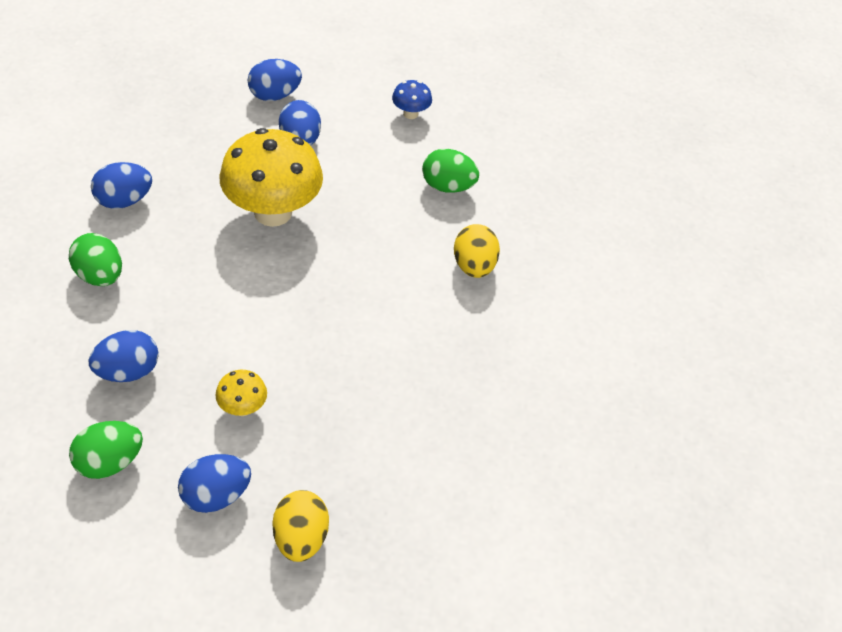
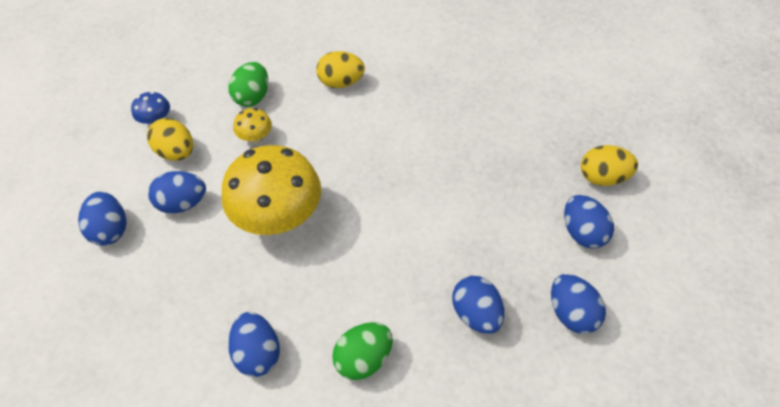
camera: 85 degrees left, 5 degrees up
green egg [69,421,143,479] -> blue egg [551,274,606,334]
yellow mushroom [215,370,267,416] -> yellow mushroom moved to [233,108,272,144]
none -> yellow egg [147,118,193,161]

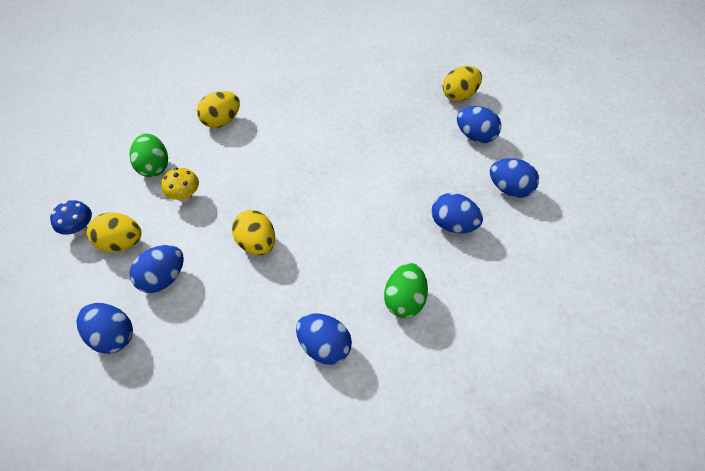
camera: 35 degrees left, 0 degrees up
yellow mushroom [222,145,321,235] -> yellow egg [232,210,275,255]

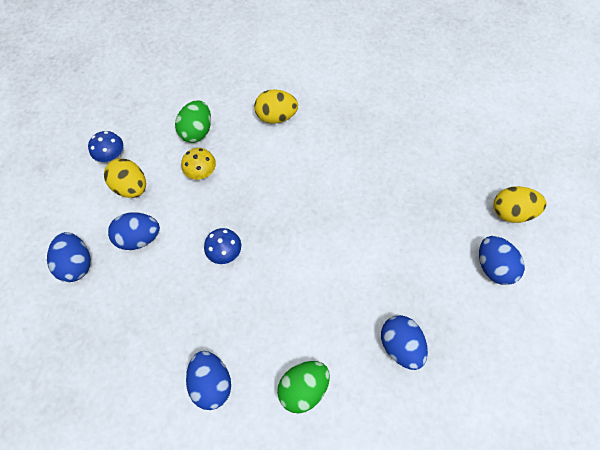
camera: 35 degrees right, 10 degrees up
yellow egg [232,210,275,255] -> blue mushroom [204,228,241,264]
blue egg [490,158,539,198] -> none

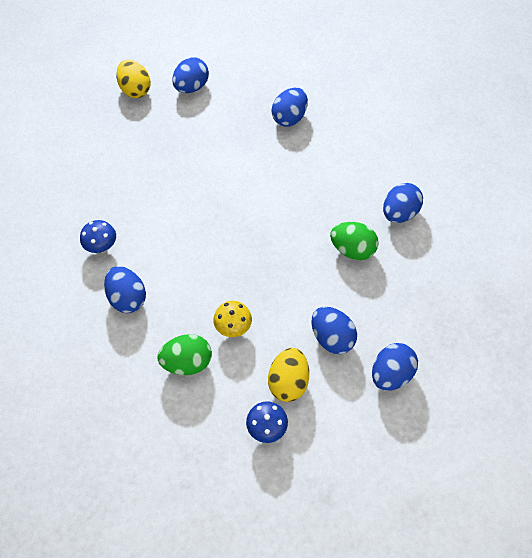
camera: 120 degrees left, 5 degrees down
blue mushroom [204,228,241,264] -> blue mushroom moved to [80,220,116,253]
yellow egg [254,89,298,124] -> blue egg [104,266,146,313]
green egg [277,361,330,414] -> green egg moved to [330,222,379,260]

